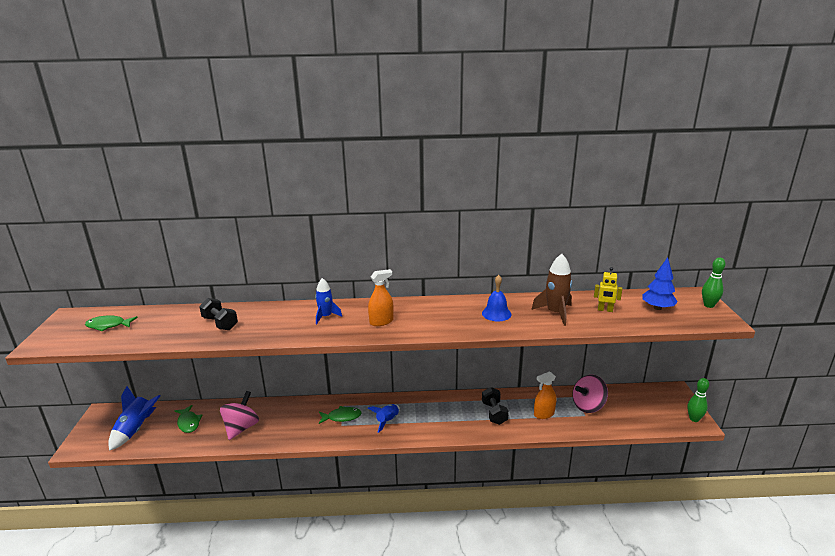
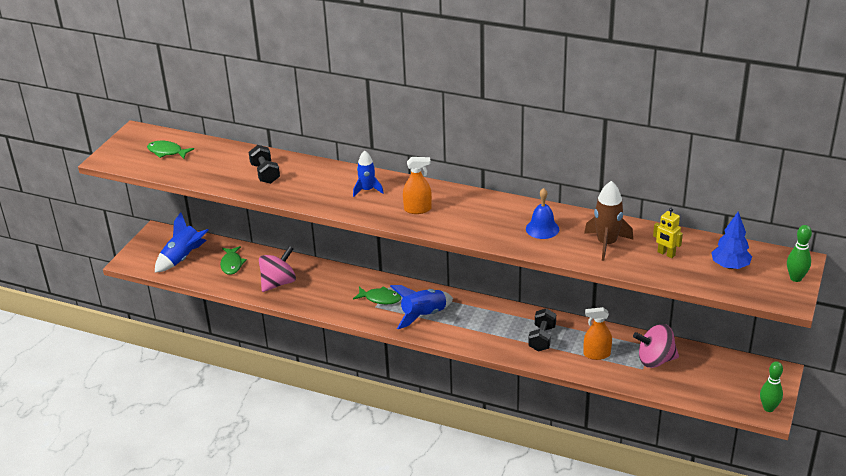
camera: 25 degrees right, 10 degrees up
blue rocket [367,404,400,433] -> blue rocket [390,285,453,329], size x1.50

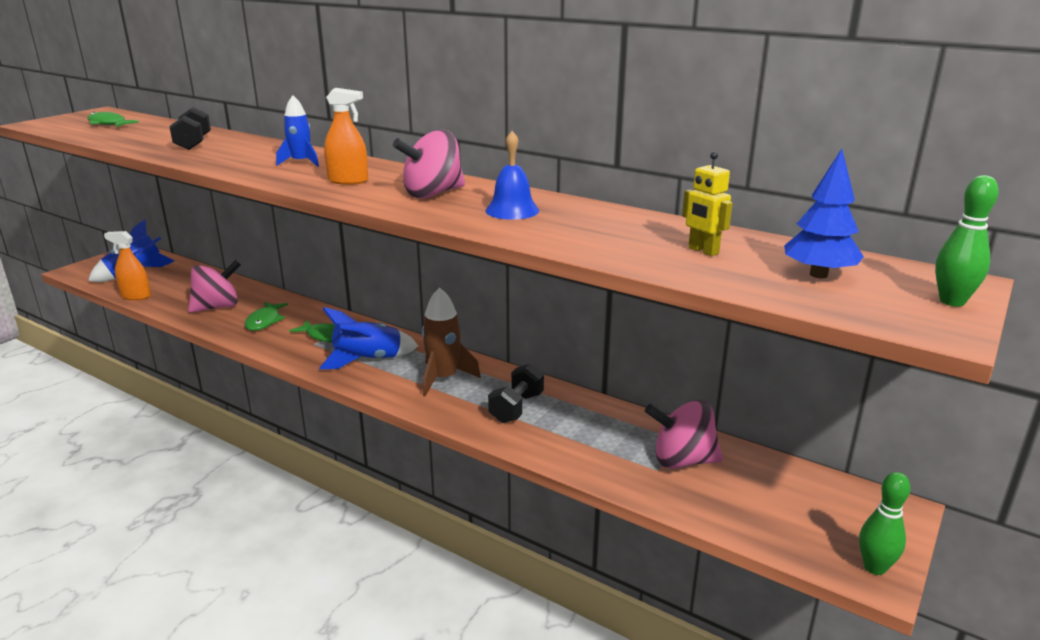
camera: 10 degrees right, 10 degrees down
green fish [220,246,247,275] -> green fish moved to [244,302,288,331]
brown rocket [584,181,633,261] -> brown rocket moved to [422,287,481,397]
orange spray bottle [584,307,612,360] -> orange spray bottle moved to [104,231,151,300]
none -> pink spinning top [393,129,465,198]

